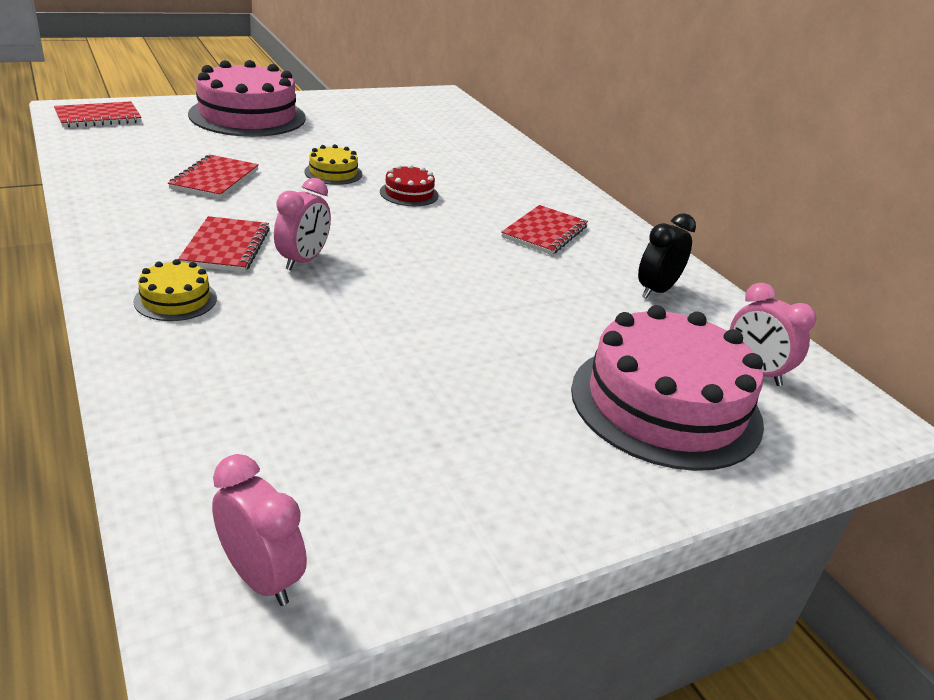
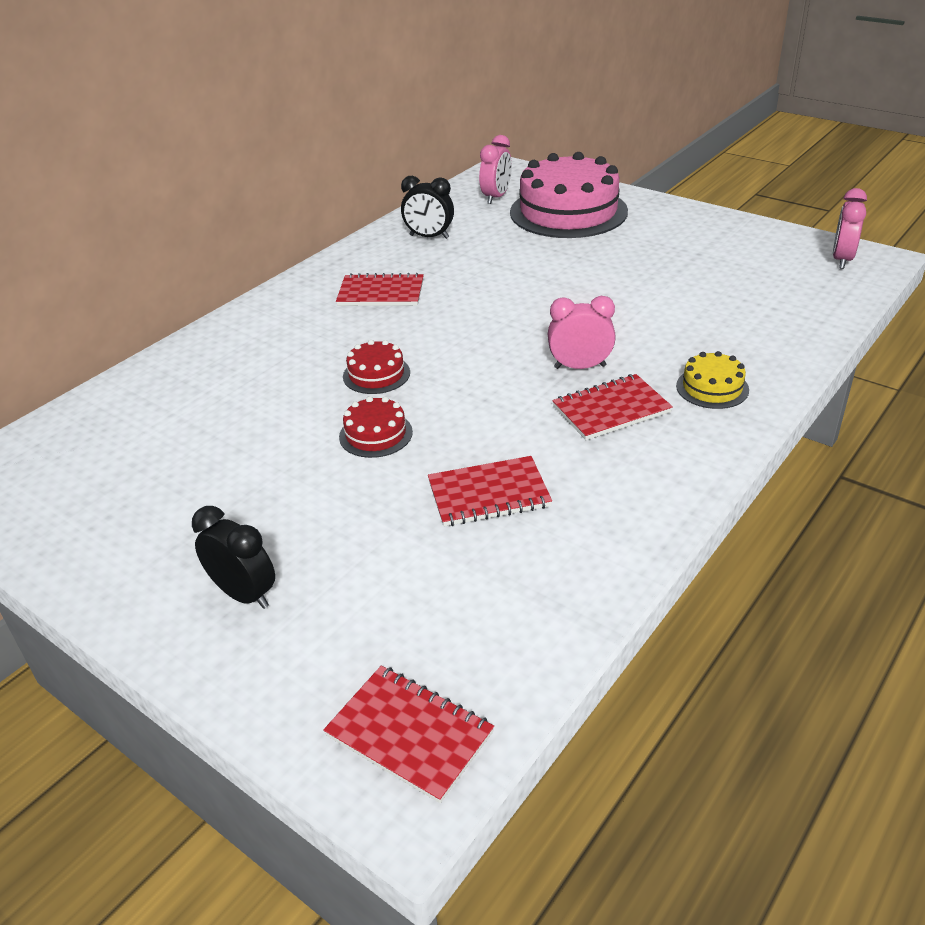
camera: 110 degrees left, 5 degrees up
pink cake [188,60,306,137] -> black clock [192,506,275,609]
yellow cake [304,144,362,185] -> red cake [339,396,413,458]

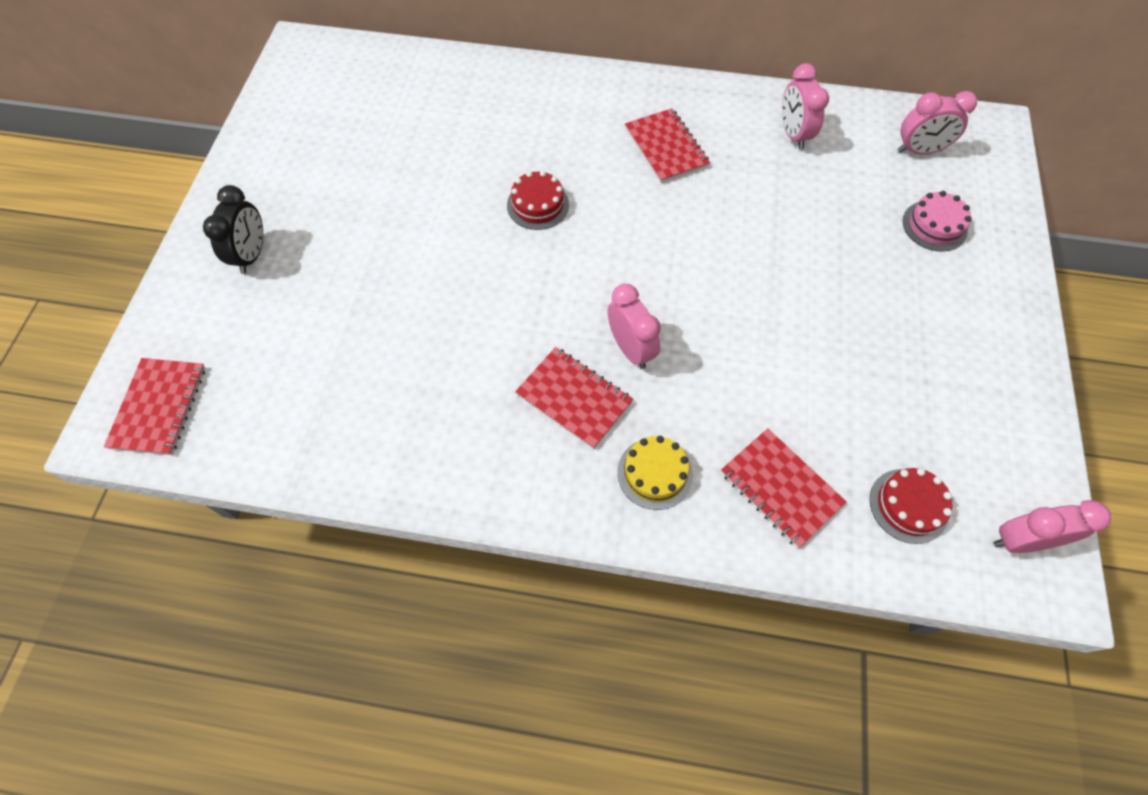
camera: 60 degrees right, 25 degrees up
red cake [339,396,413,458] -> red cake moved to [870,468,953,544]
black clock [401,176,454,239] -> pink clock [782,63,829,150]
red notebook [428,456,552,526] -> red notebook moved to [721,428,846,548]
pink cake [510,152,628,238] -> pink cake [903,191,971,252], size x0.45

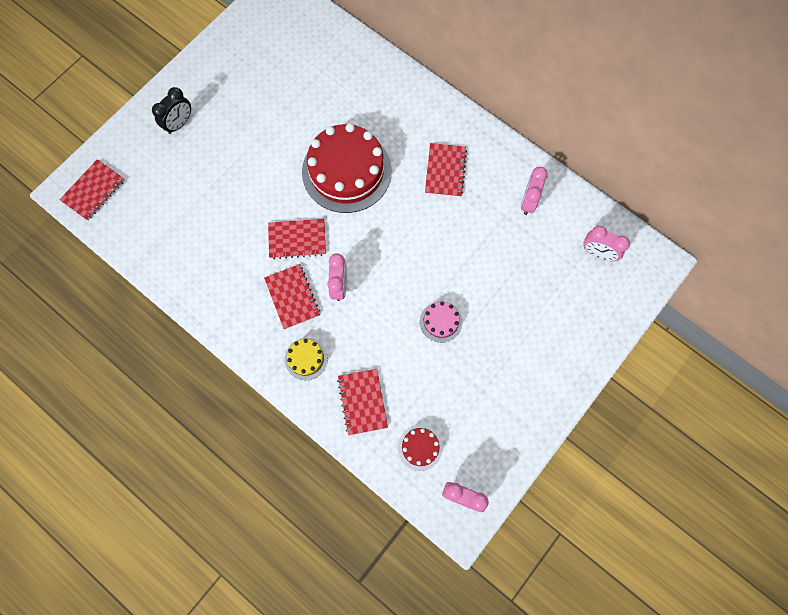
camera: 30 degrees right, 10 degrees up
red cake [507,171,569,230] -> red cake [302,123,392,213], size x2.25
pink cake [903,191,971,252] -> pink cake moved to [420,301,462,343]
none -> red notebook [268,219,326,259]

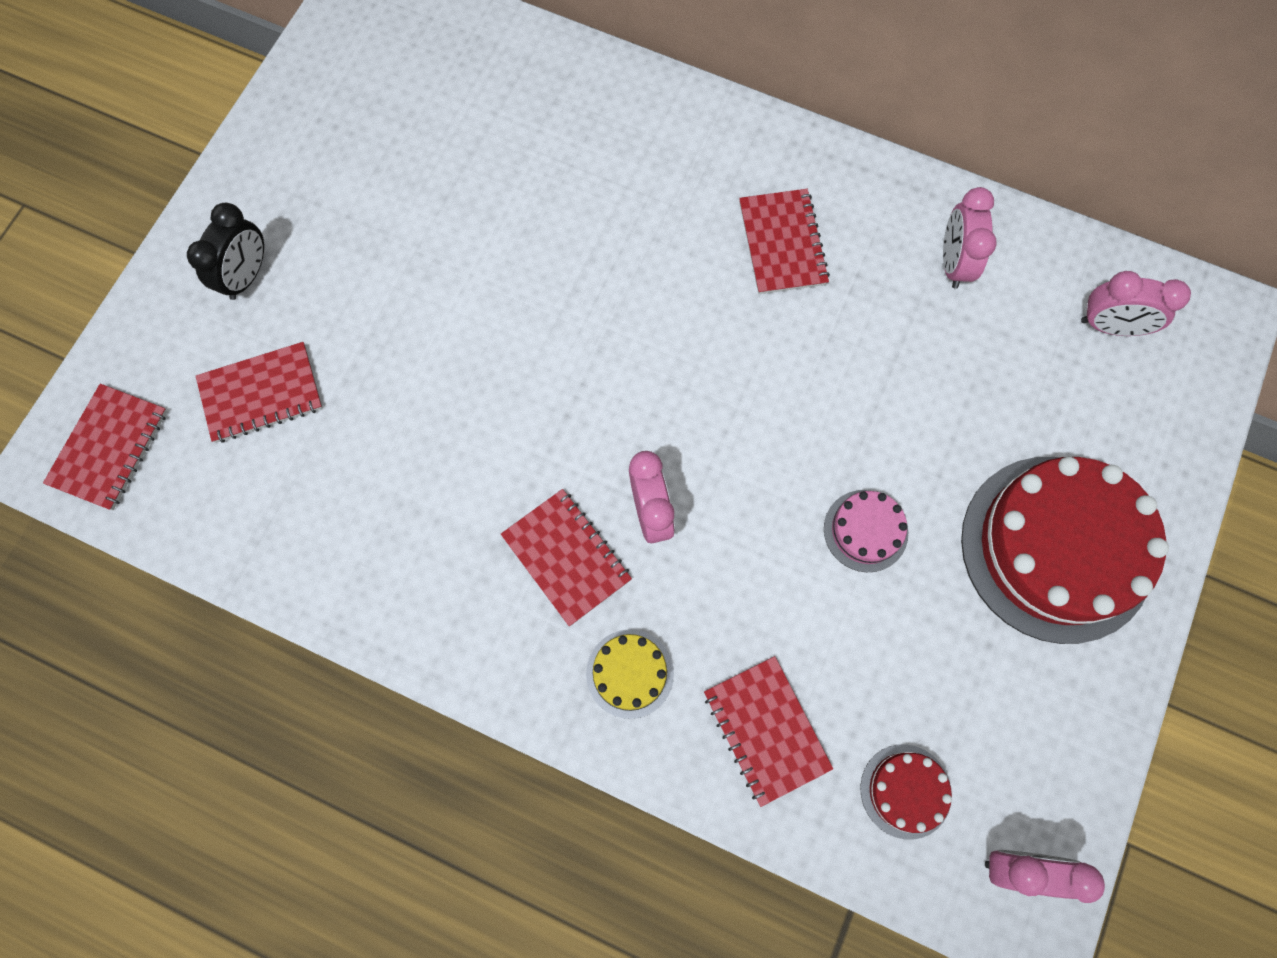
camera: 15 degrees left, 0 degrees up
red notebook [268,219,326,259] -> red notebook moved to [196,342,323,443]
red cake [302,123,392,213] -> red cake moved to [961,457,1169,644]

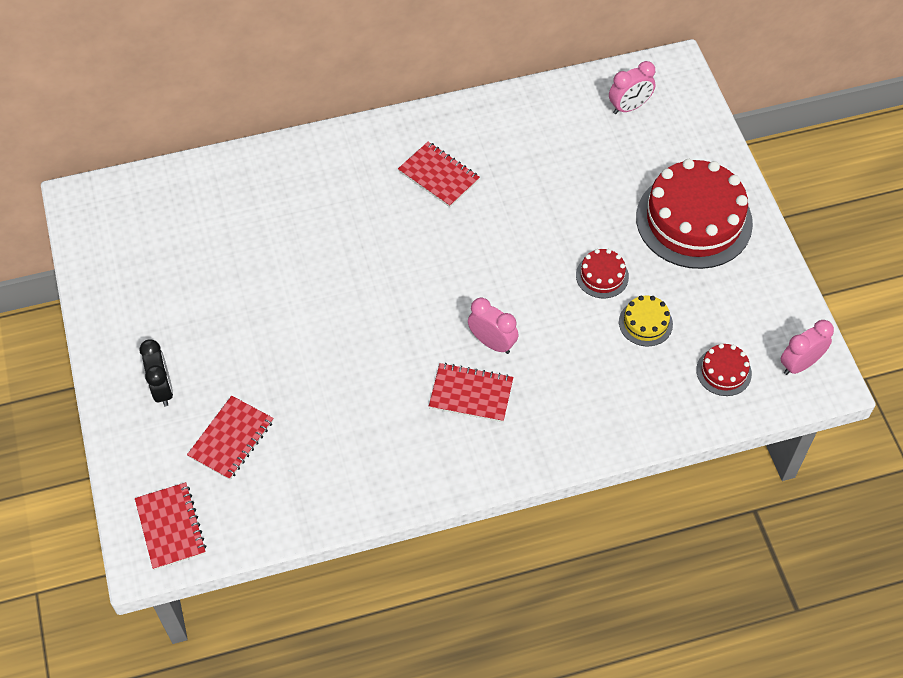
camera: 40 degrees left, 15 degrees down
yellow cake [586,629,674,719] -> yellow cake moved to [619,296,673,346]
red notebook [704,656,833,807] -> none
pink cake [824,490,908,572] -> red cake [576,249,629,298]
pink clock [943,187,997,289] -> none

